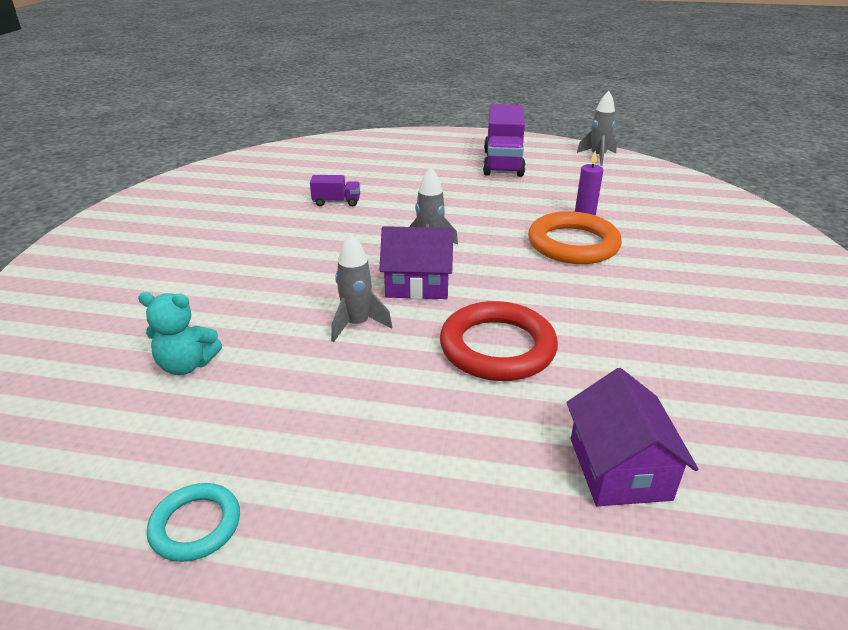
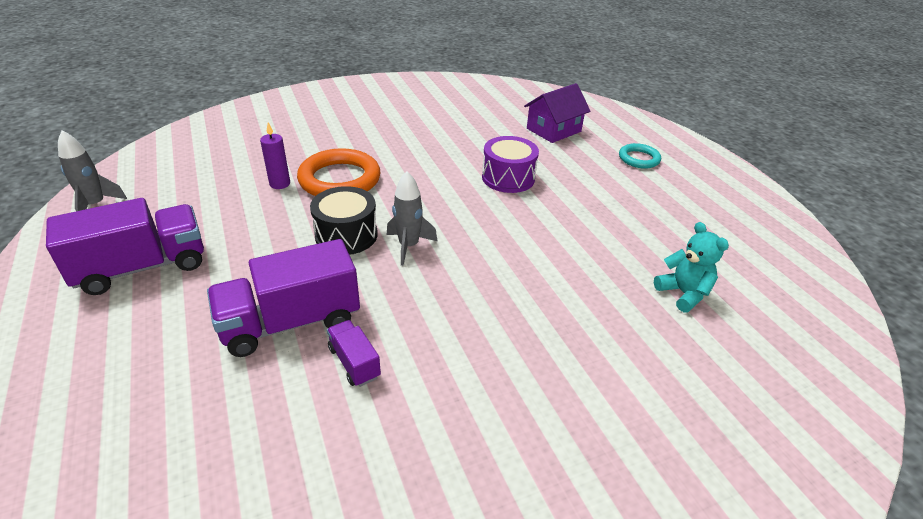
camera: 125 degrees left, 5 degrees up
turquoise ring [147,483,240,562] -> turquoise ring moved to [619,143,661,169]
grey rocket [331,233,392,342] -> none
purple house [379,226,453,299] -> none
red ring [440,301,558,381] -> purple drum [482,136,539,193]
none -> purple truck [207,239,360,357]
none -> black drum [310,186,378,255]

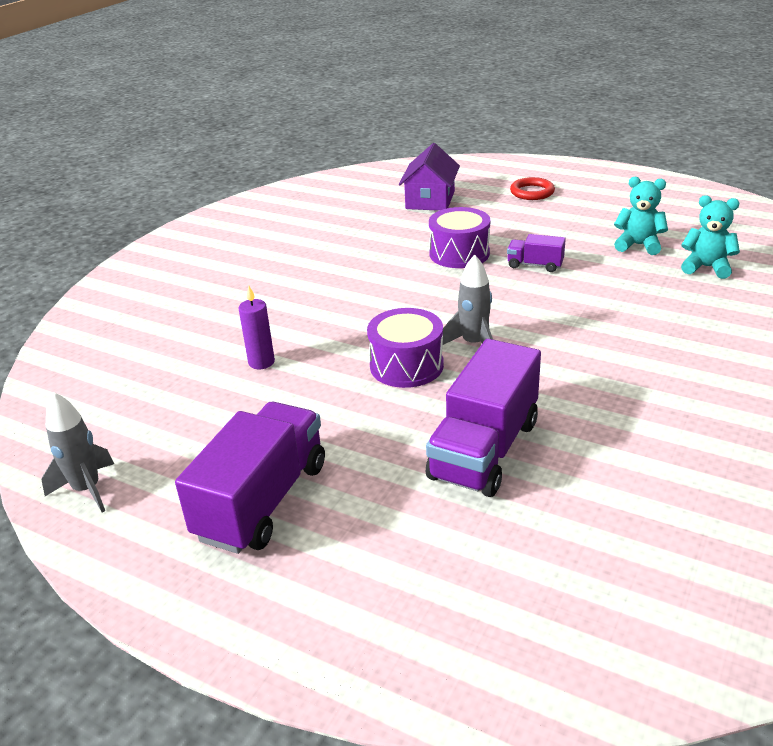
camera: 35 degrees left, 5 degrees down
orange ring [297,148,381,196] -> none
black drum [310,186,378,255] -> purple drum [367,308,444,388]
purple truck [327,320,381,387] -> purple truck moved to [507,234,566,272]
turquoise ring [619,143,661,169] -> red ring [510,177,555,200]
none -> turquoise teddy bear [614,177,668,255]

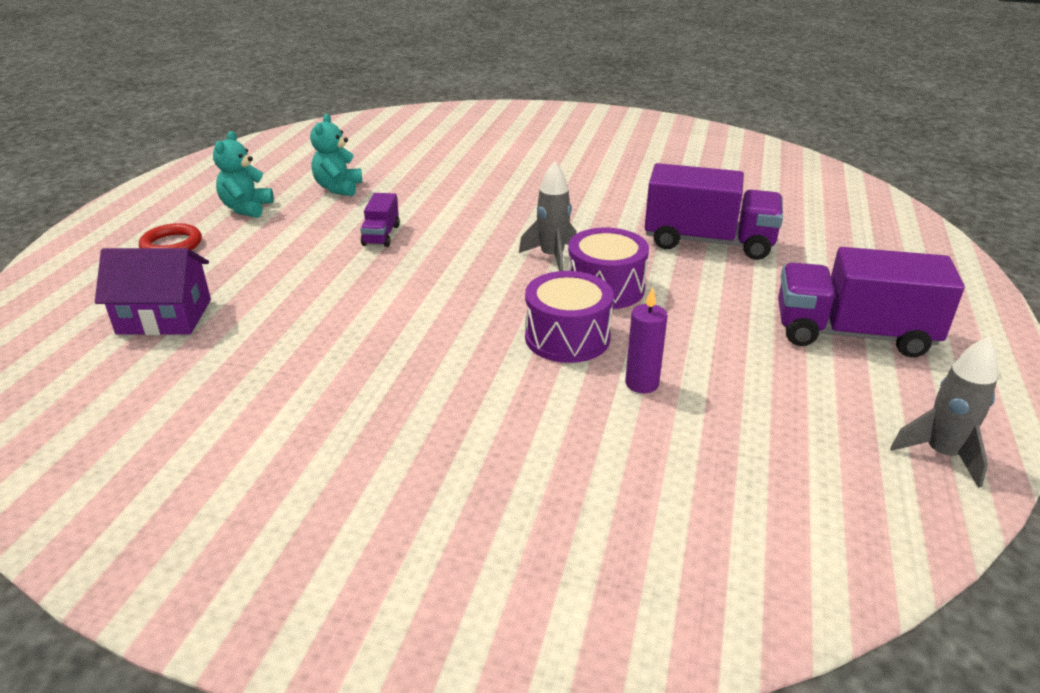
camera: 105 degrees left, 0 degrees up
purple drum [429,207,490,268] -> purple drum moved to [525,271,614,363]
turquoise teddy bear [681,195,740,279] -> turquoise teddy bear moved to [213,131,274,218]

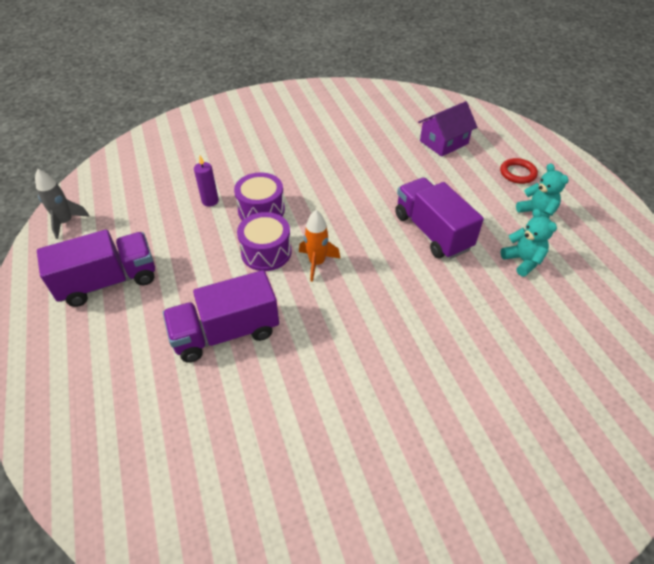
camera: 145 degrees right, 15 degrees up
purple truck [360,193,400,247] -> purple truck [395,177,484,259], size x2.07
grey rocket [519,161,577,271] -> orange rocket [299,210,340,282]

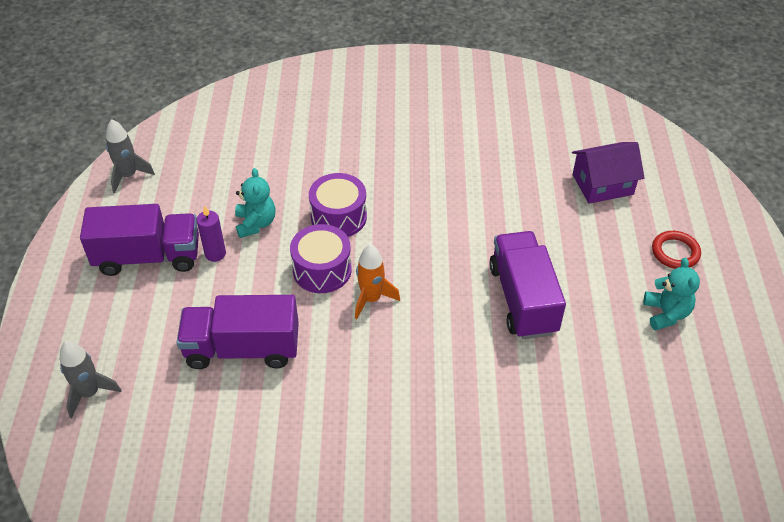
camera: 20 degrees right, 0 degrees up
purple candle [194,156,219,207] -> purple candle moved to [197,206,226,262]
turquoise teddy bear [501,209,557,277] -> turquoise teddy bear moved to [235,168,276,238]
none -> grey rocket [60,341,121,418]

